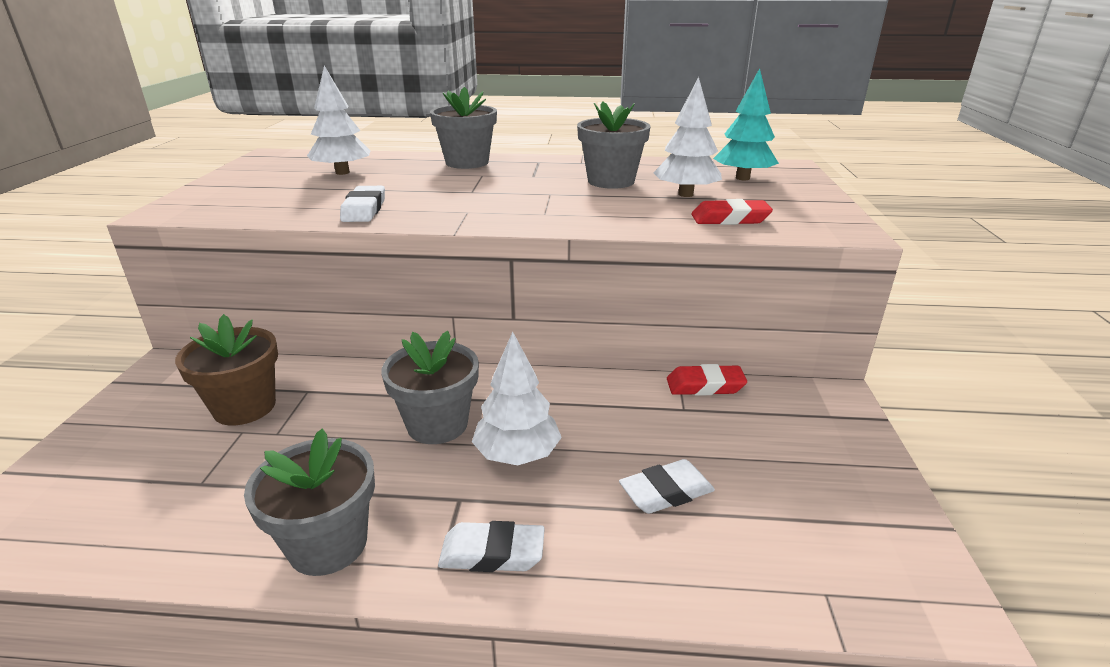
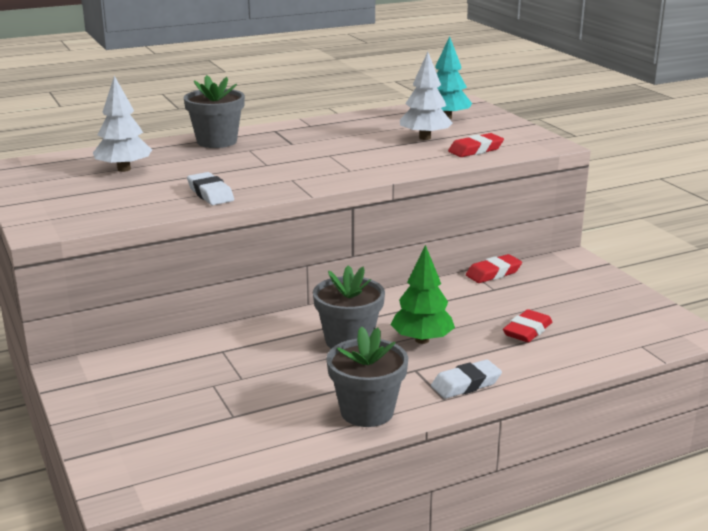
camera: 30 degrees left, 5 degrees down
brown flower pot [175,314,278,425] -> none
white tree [472,332,562,465] -> green tree [390,245,455,344]
grey flower pot [577,101,651,189] -> none
white eraser [619,459,715,514] -> red eraser [503,309,552,342]

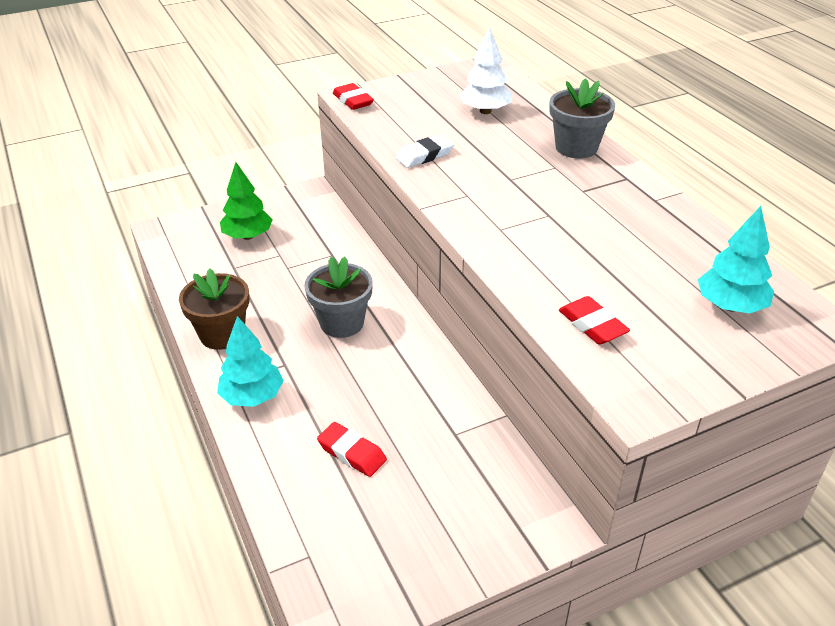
camera: 90 degrees right, 15 degrees up
grey flower pot [326,326,408,427] -> brown flower pot [179,268,249,350]
green tree [390,245,455,344] -> green tree moved to [220,162,273,240]
white tree [400,52,452,140] -> none
white eraser [431,360,502,399] -> turquoise tree [217,316,284,407]
red eraser [466,254,522,283] -> red eraser moved to [333,83,374,110]

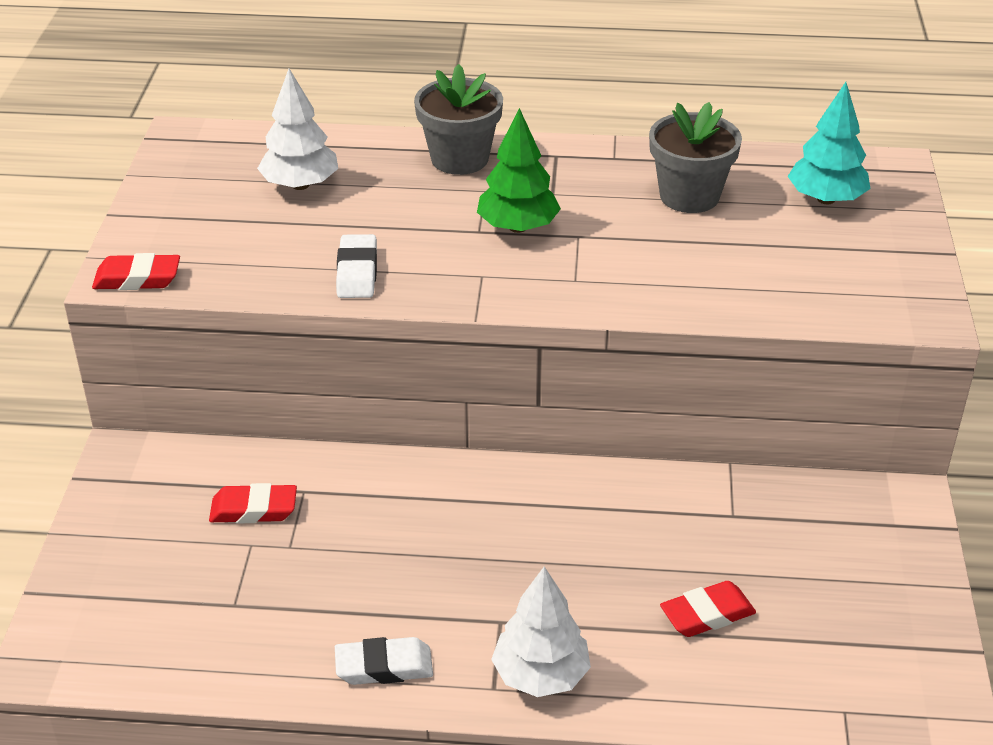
camera: 60 degrees left, 0 degrees up
brown flower pot [179,268,249,350] -> white eraser [335,637,433,685]
turquoise tree [217,316,284,407] -> white tree [491,566,591,697]
green tree [220,162,273,240] -> green tree moved to [477,108,561,233]
grey flower pot [305,257,373,338] -> grey flower pot moved to [649,102,742,213]
red eraser [559,296,630,345] -> red eraser moved to [209,483,297,524]

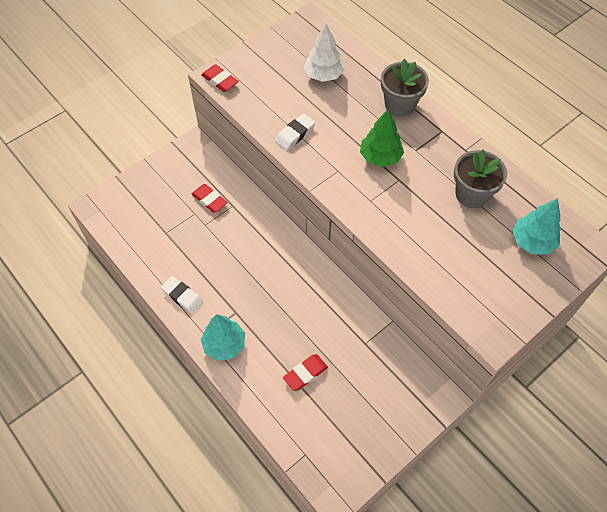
camera: 45 degrees right, 20 degrees up
white tree [491,566,591,697] -> turquoise tree [201,314,245,361]
red eraser [660,581,756,637] -> red eraser turned 60 degrees counterclockwise [283,354,328,391]

